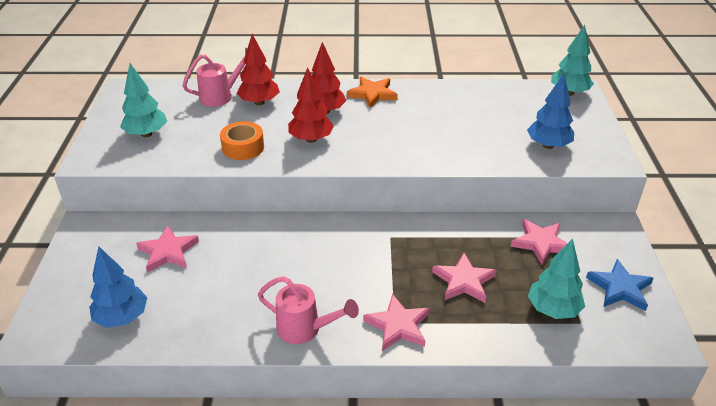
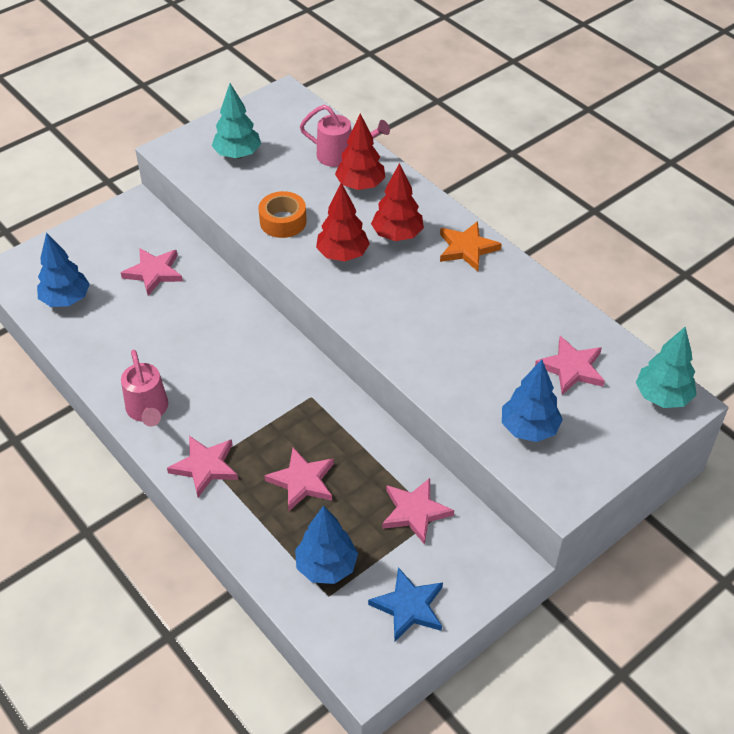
camera: 50 degrees right, 10 degrees up
turquoise tree [528,239,585,319] -> blue tree [295,506,358,584]
none -> pink star [535,336,605,395]

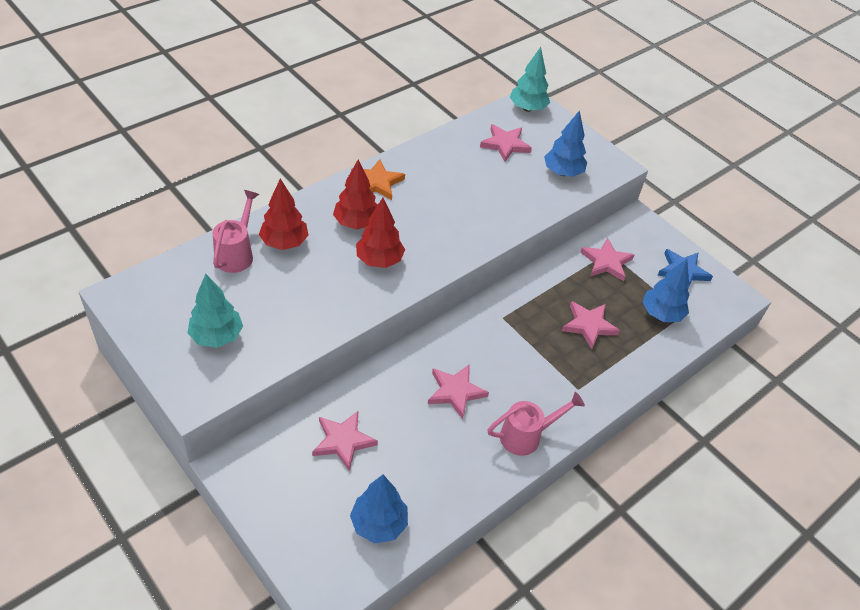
camera: 95 degrees left, 0 degrees up
pink star [167,436,238,497] -> pink star moved to [428,365,489,419]
orange tape [258,191,307,238] -> none

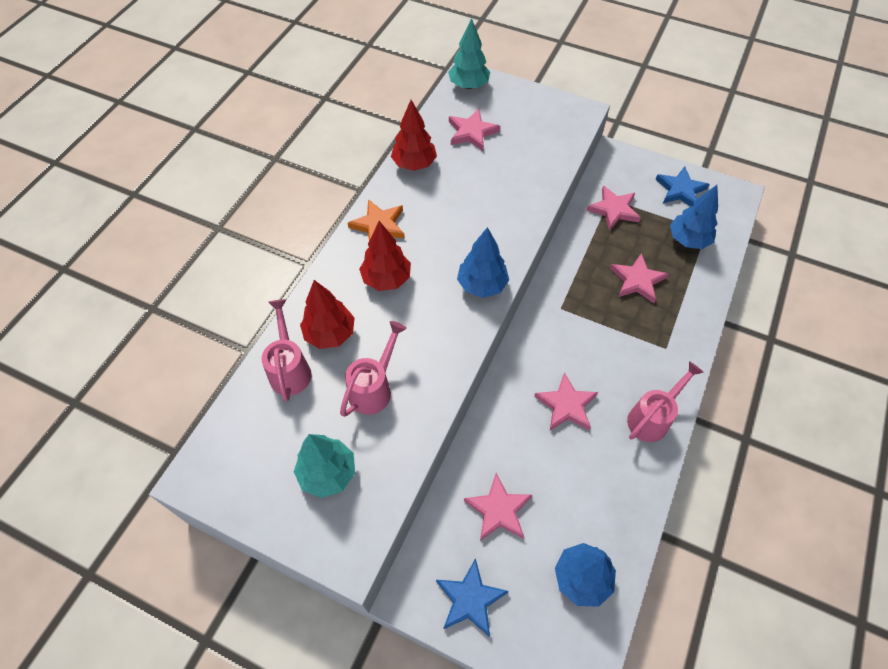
camera: 20 degrees left, 10 degrees up
red tree [356,198,405,268] -> red tree moved to [391,100,437,171]
blue tree [544,110,587,177] -> blue tree moved to [457,227,509,298]
none -> pink watering can [340,321,407,417]
none -> blue star [436,558,509,637]

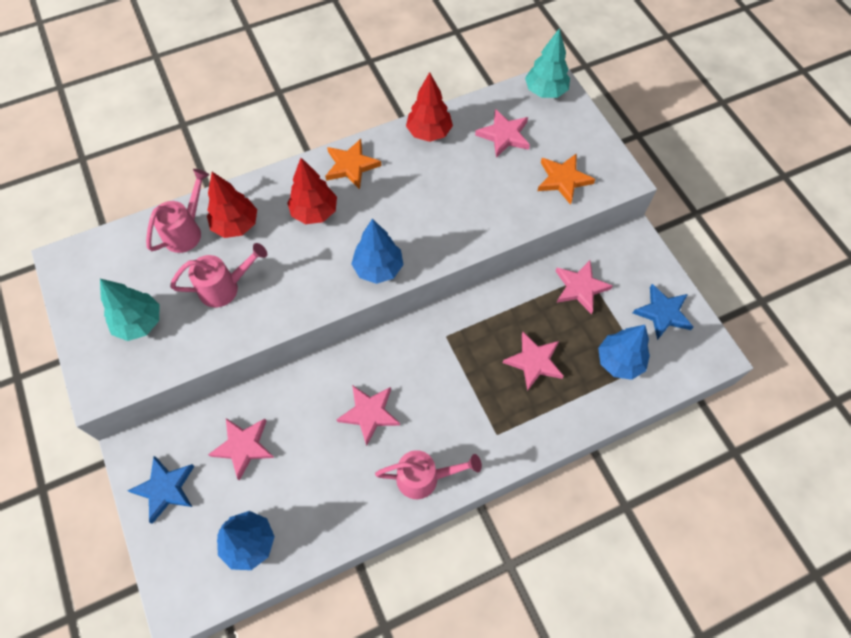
camera: 40 degrees right, 5 degrees up
none -> orange star [537,154,595,205]

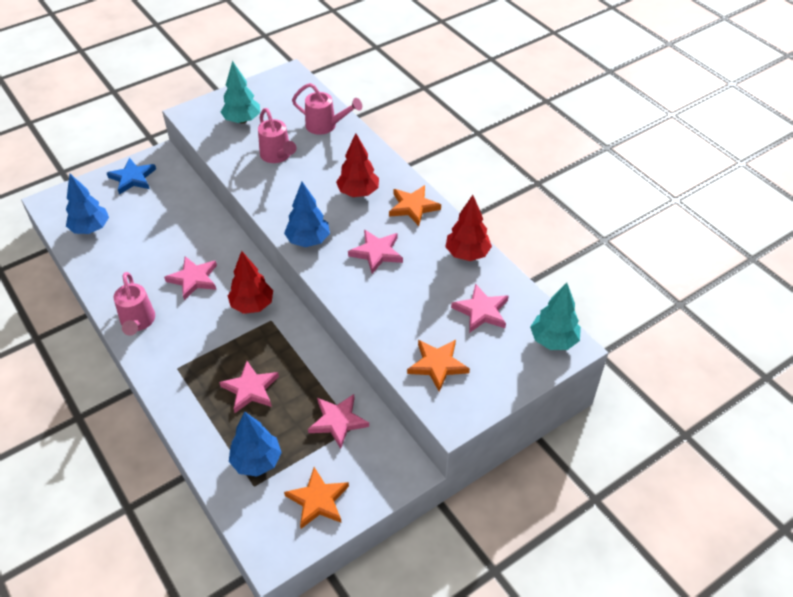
camera: 80 degrees right, 15 degrees down
red tree [207,172,257,238] -> red tree moved to [228,251,273,314]
pink star [208,418,274,481] -> pink star moved to [348,229,403,274]
blue star [633,284,693,340] -> orange star [284,467,349,529]

